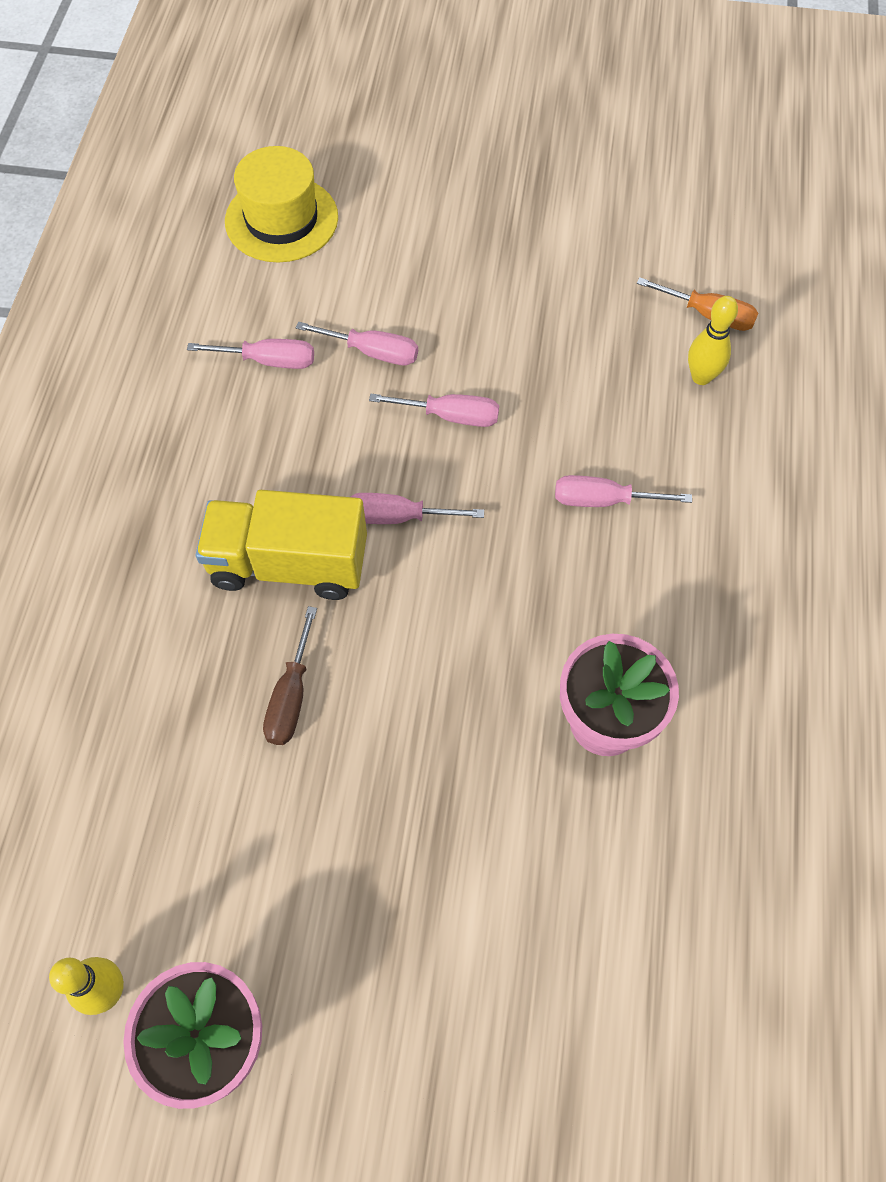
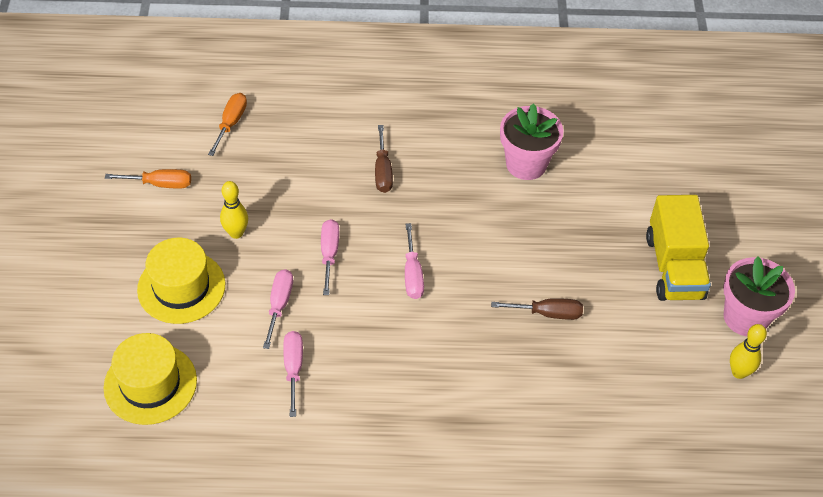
camera: 100 degrees left, 10 degrees down
yellow truck [196,490,367,600] -> yellow truck moved to [646,195,711,301]
pink screwdriver [555,475,692,507] -> brown screwdriver [375,125,393,193]
yellow bowling pin [688,296,738,385] -> yellow bowling pin moved to [220,181,248,239]
none -> orange screwdriver [105,169,191,189]
none -> yellow hat [137,238,225,324]

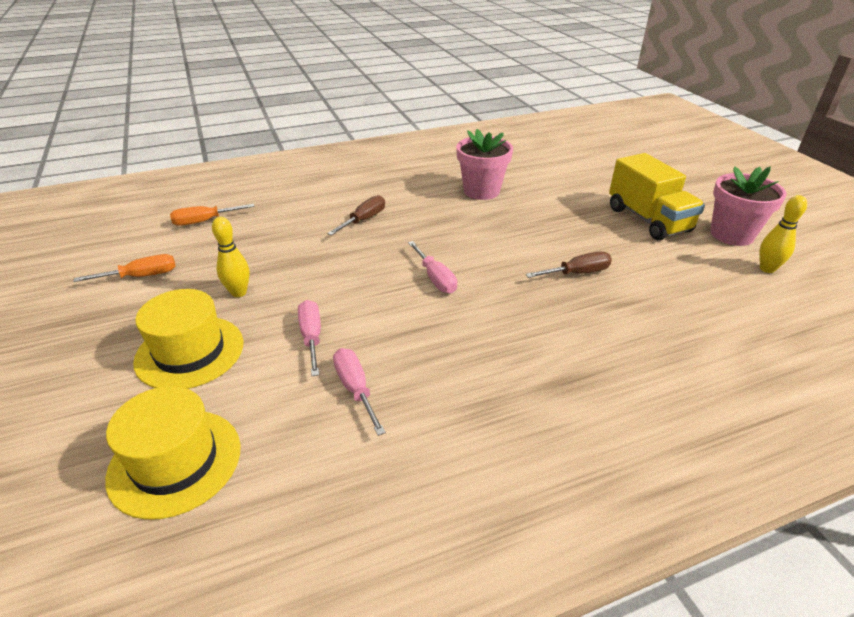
camera: 20 degrees left, 15 degrees down
orange screwdriver [208,93,247,156] -> orange screwdriver turned 105 degrees counterclockwise [170,204,255,226]
pink screwdriver [321,219,339,295] -> none
brown screwdriver [375,125,393,193] -> brown screwdriver turned 120 degrees counterclockwise [327,195,385,235]

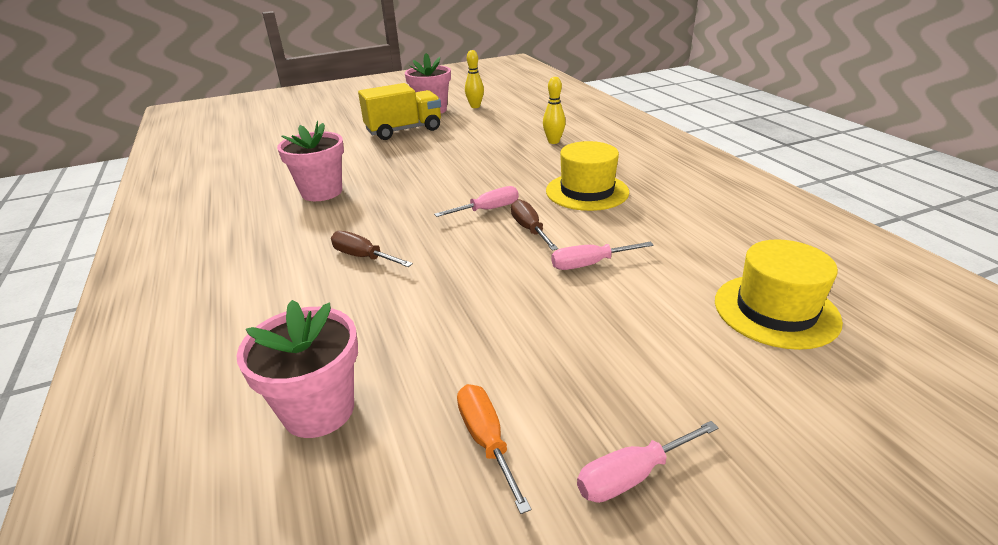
camera: 90 degrees left, 5 degrees down
yellow hat [133,289,243,389] -> yellow hat moved to [546,141,629,211]
orange screwdriver [170,204,255,226] -> pink flower pot [236,300,358,438]
yellow bowling pin [212,217,250,297] -> yellow bowling pin moved to [543,77,566,144]
pink screwdriver [333,348,386,436] -> pink screwdriver moved to [577,421,718,503]
brown screwdriver [526,252,612,278] -> brown screwdriver moved to [511,199,558,251]

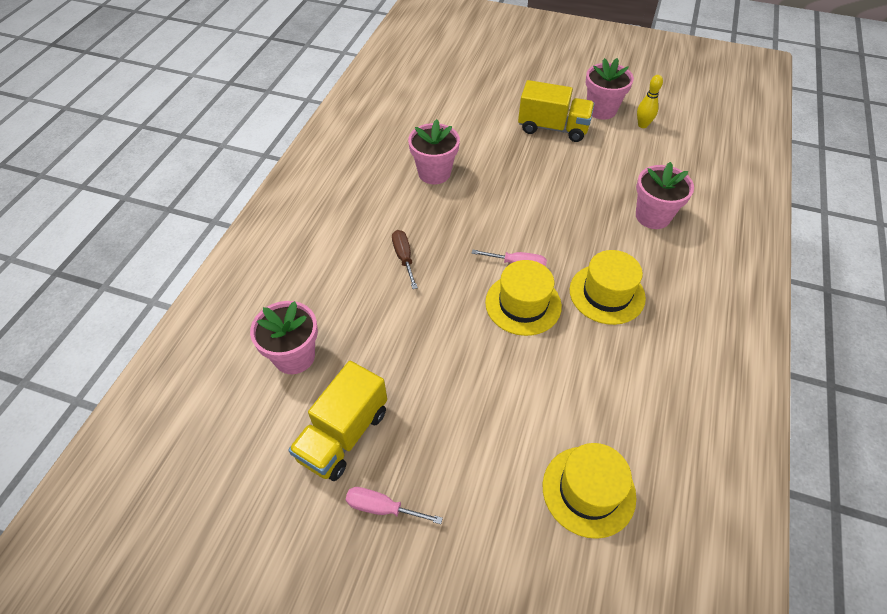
camera: 40 degrees right, 20 degrees up
orange screwdriver [457,384,531,514] -> yellow truck [288,361,387,481]
brown screwdriver [511,199,558,251] -> yellow hat [485,260,562,336]
yellow bowling pin [543,77,566,144] -> pink flower pot [636,162,694,229]
pink screwdriver [551,242,654,270] -> none

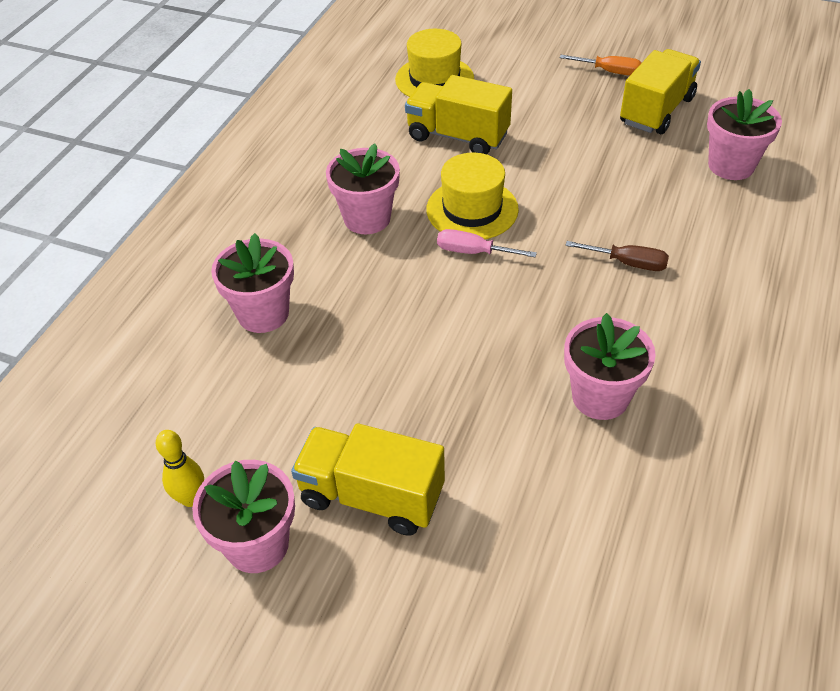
camera: 175 degrees left, 5 degrees down
pink screwdriver [346,487,443,524] -> orange screwdriver [560,55,641,76]
brown screwdriver [392,230,418,289] -> brown screwdriver turned 60 degrees counterclockwise [565,241,669,271]
yellow hat [570,250,646,325] -> pink flower pot [326,144,400,234]
none -> yellow truck [405,75,512,154]

